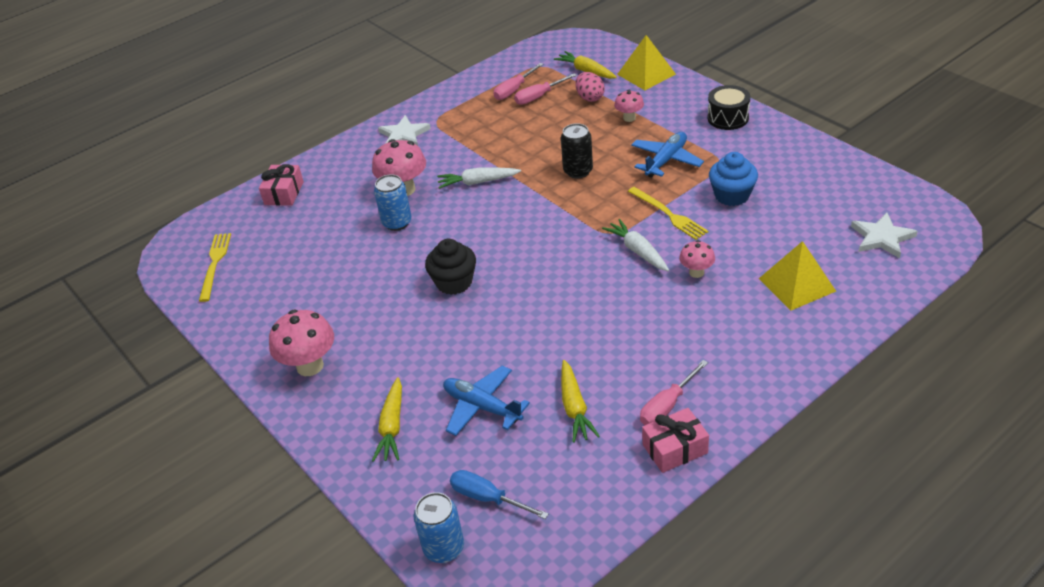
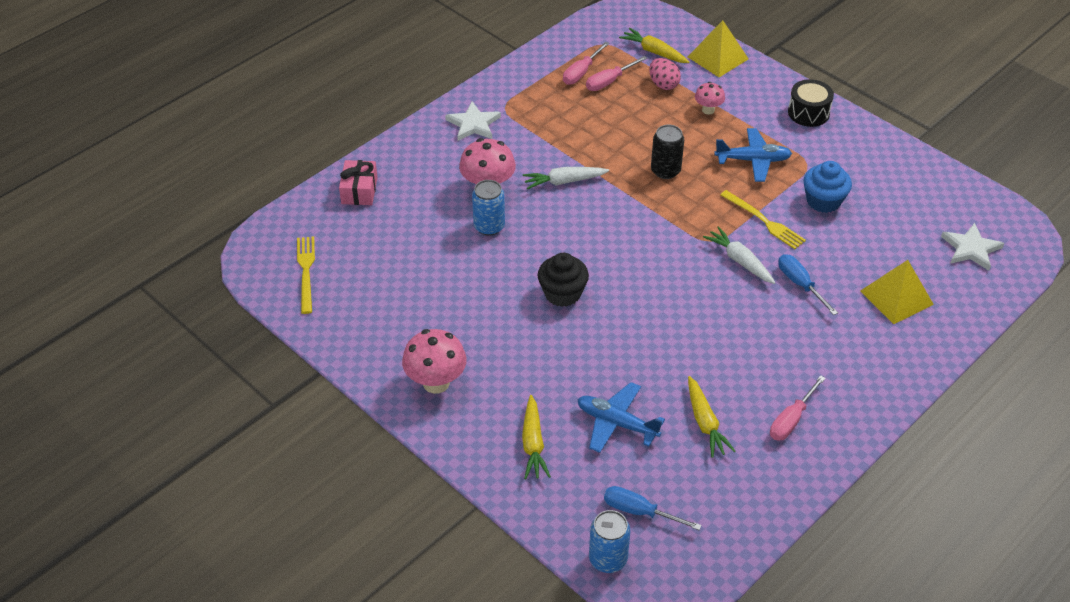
camera: 10 degrees left, 5 degrees up
blue plane [631,132,704,178] -> blue plane turned 60 degrees clockwise [714,128,792,182]
pink gift [642,408,709,473] -> none
pink mushroom [679,240,715,278] -> blue screwdriver [778,254,838,315]

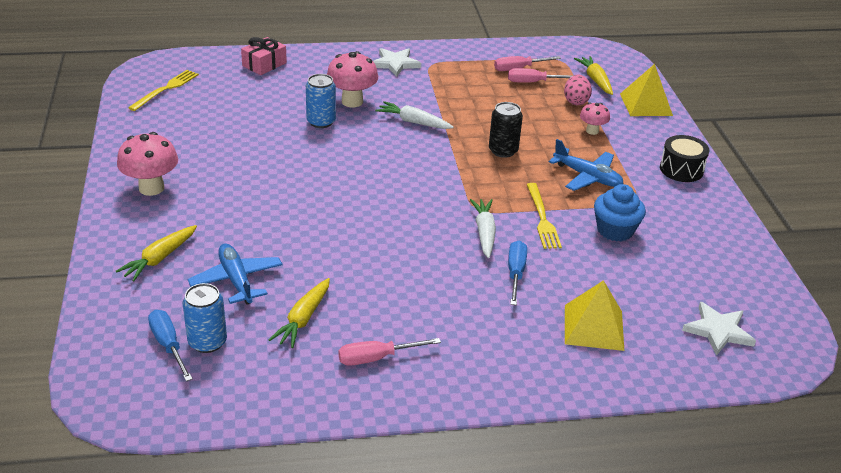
camera: 35 degrees right, 10 degrees down
black cupcake [538,253,589,307] -> none
blue can [589,510,630,573] -> blue can moved to [182,283,227,353]

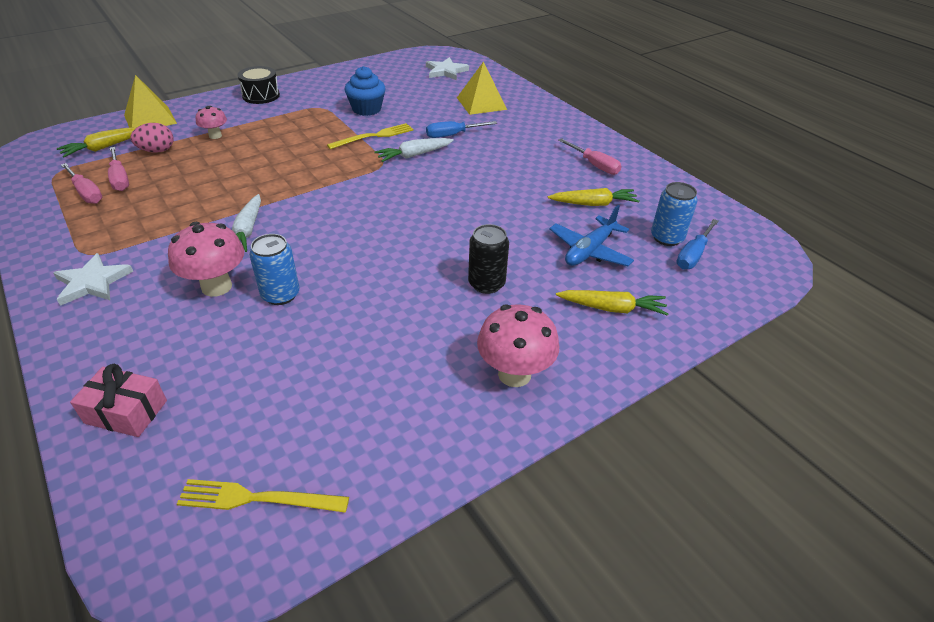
camera: 115 degrees left, 5 degrees up
black can [489,102,523,158] -> black can moved to [468,224,509,294]
blue plane [549,139,624,191] -> none

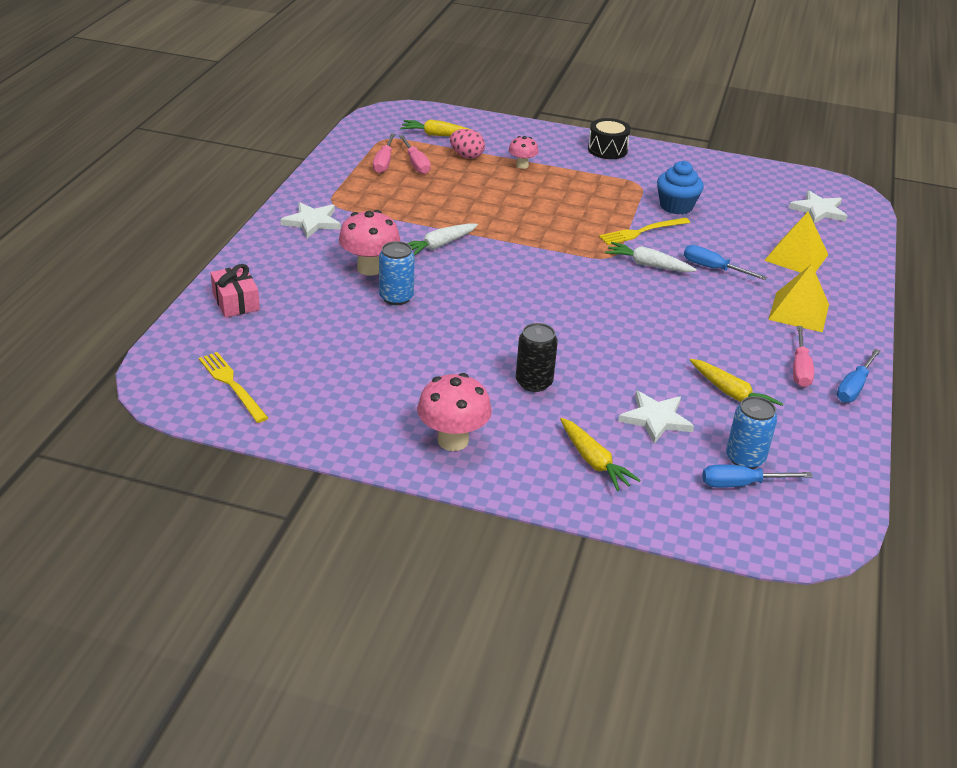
camera: 50 degrees right, 5 degrees down
pink screwdriver [108,147,129,191] -> pink screwdriver turned 45 degrees counterclockwise [399,135,431,174]
yellow pyramid [124,75,177,128] -> yellow pyramid moved to [768,264,829,333]
yellow fork [327,123,413,149] -> yellow fork turned 135 degrees clockwise [599,218,690,245]
blue plane [549,205,634,266] -> white star [618,391,694,444]
none -> blue screwdriver [836,349,880,402]

